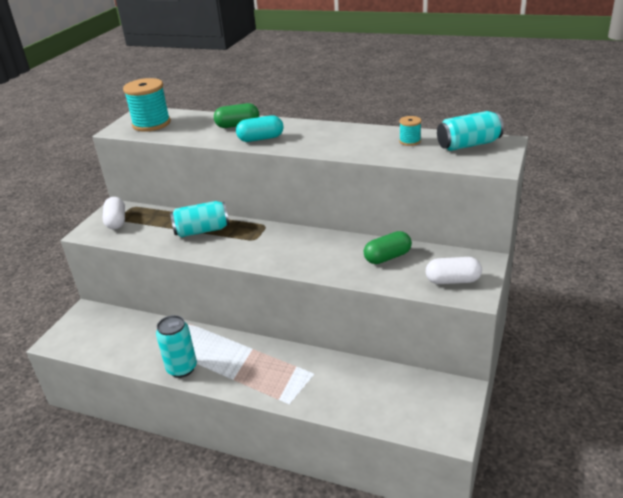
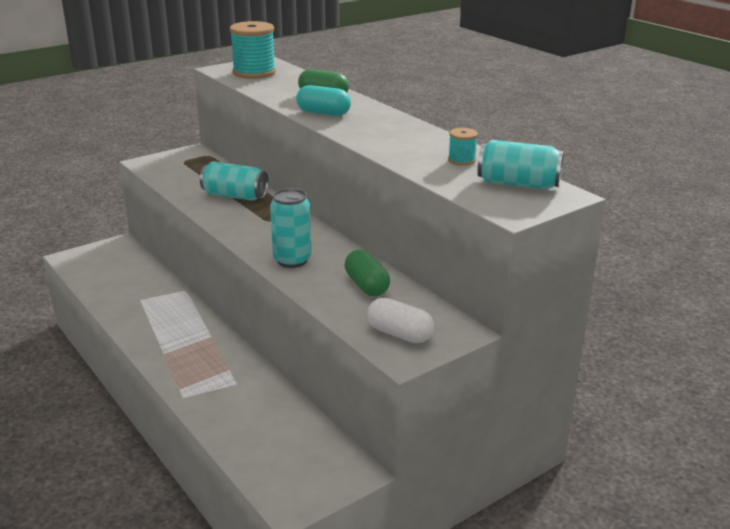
camera: 30 degrees right, 5 degrees down
white capsule [103,197,125,229] -> none
turquoise can [156,315,197,378] -> turquoise can moved to [270,188,311,268]
green capsule [364,231,412,264] -> green capsule turned 60 degrees clockwise [345,250,390,296]

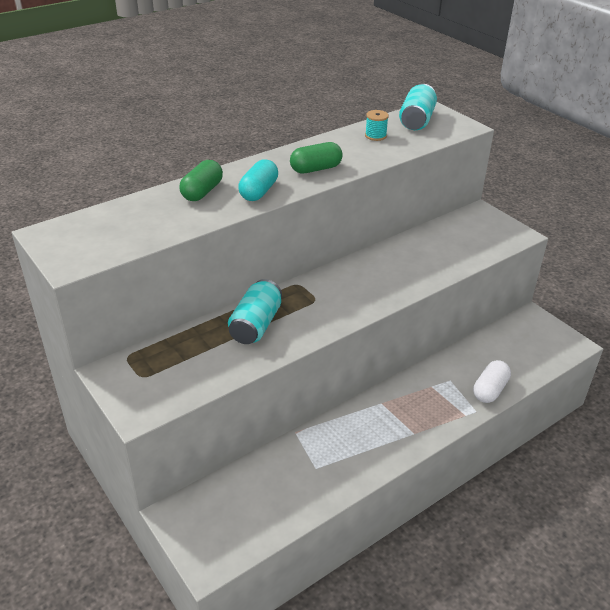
camera: 90 degrees left, 10 degrees up
turquoise spool [229,21,276,79] -> none
turquoise can [270,188,311,268] -> none
green capsule [345,250,390,296] -> green capsule moved to [290,142,342,173]
white capsule [367,298,434,343] -> white capsule moved to [473,360,511,403]

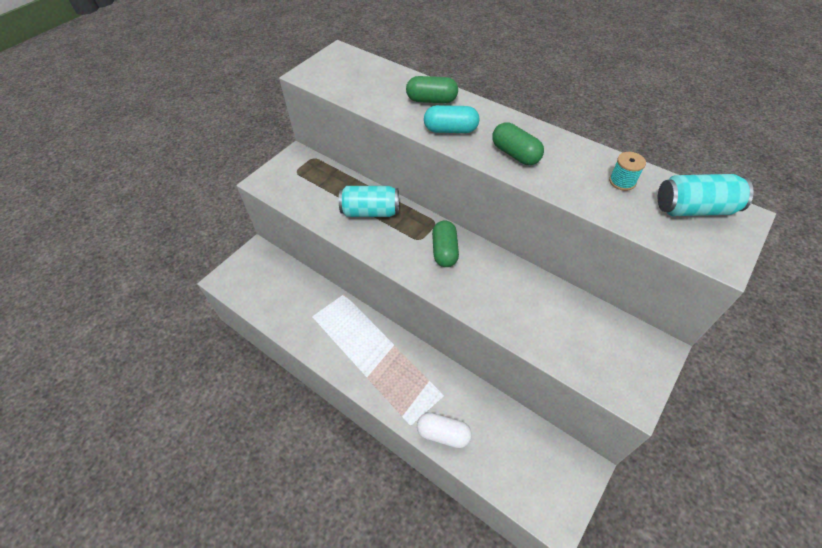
camera: 75 degrees right, 15 degrees up
none -> green capsule [432,220,459,267]

